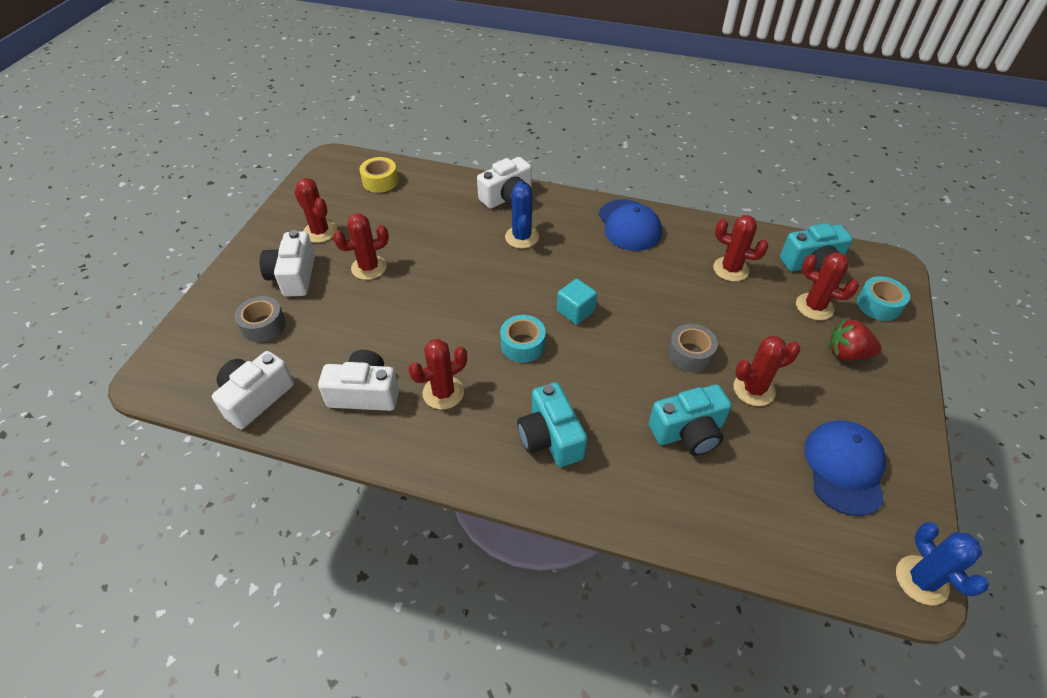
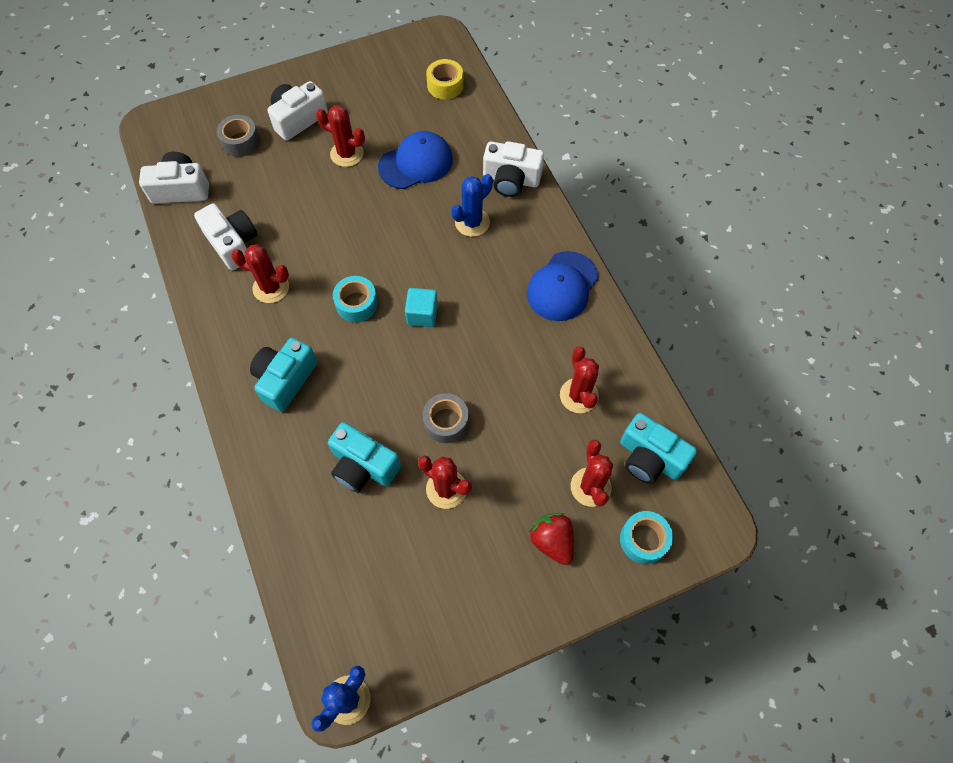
camera: 50 degrees right, 15 degrees up
red cactus [294,178,337,243] -> none
blue cap [804,420,886,516] -> blue cap moved to [378,131,453,189]

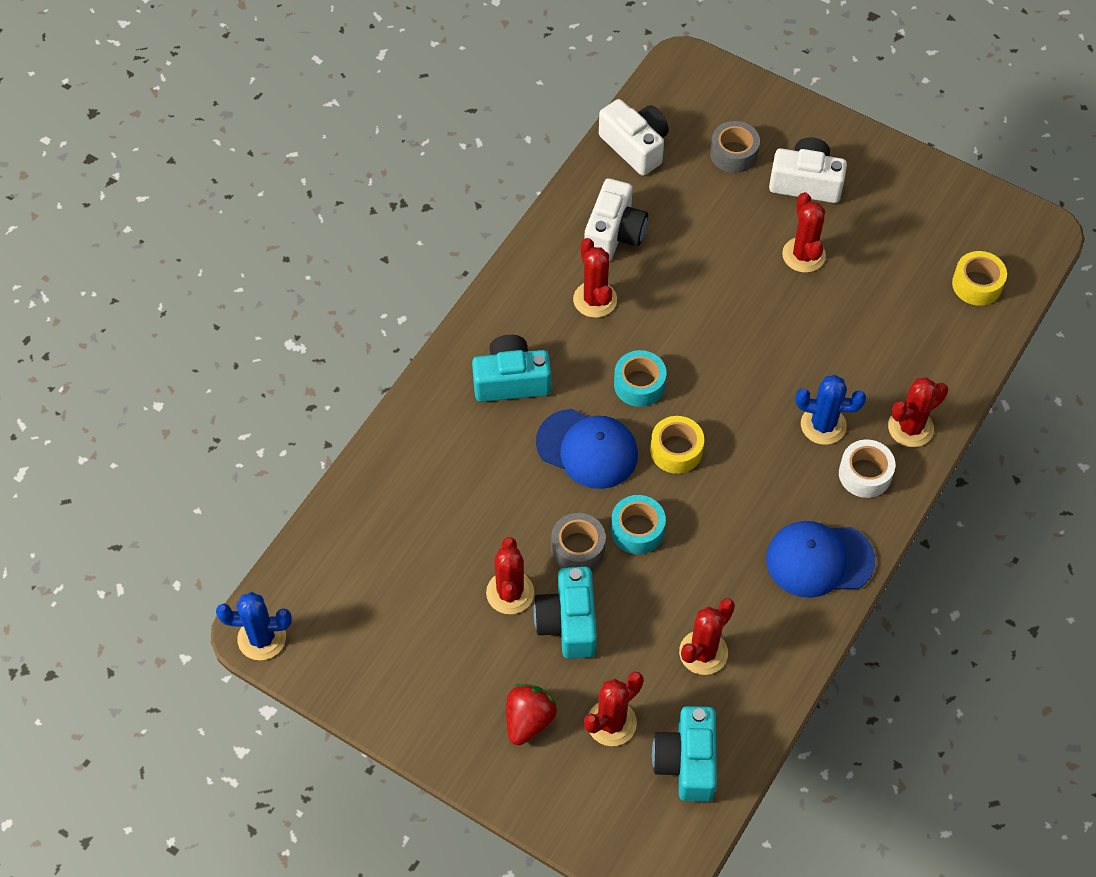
camera: 55 degrees right, 5 degrees down
turquoise camera [328,422,401,493] -> turquoise camera moved to [533,567,597,659]
blue cap [378,131,453,189] -> blue cap moved to [536,409,638,489]
turquoise cube [405,288,438,327] -> yellow tape [650,416,704,474]
white camera [483,141,544,197] -> red cactus [888,377,948,447]
turquoise tape [620,511,673,564] -> turquoise tape moved to [611,495,666,554]
none -> white tape [839,439,895,498]

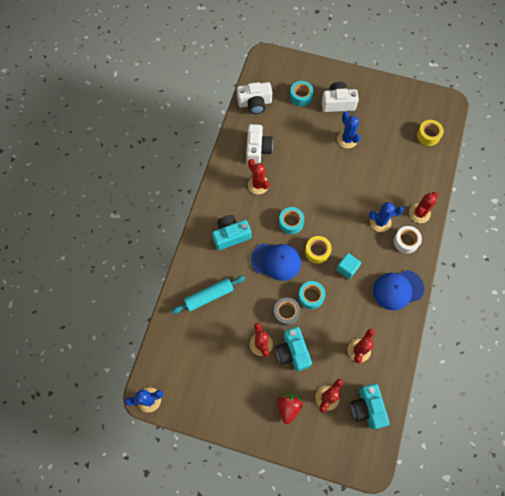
camera: 15 degrees left, 10 degrees up
white camera [599,99,669,176] -> white camera turned 135 degrees clockwise [237,82,272,114]
grey tape [710,121,760,173] -> turquoise tape [290,81,314,107]
red cactus [782,192,826,273] -> blue cactus [337,112,361,148]
none -> turquoise rolling pin [172,276,245,314]
none -> turquoise cube [336,253,361,279]

